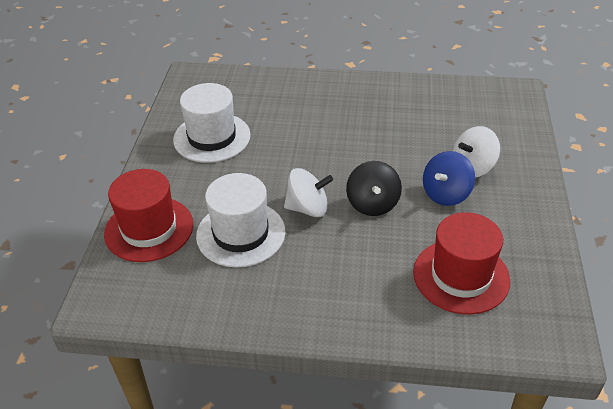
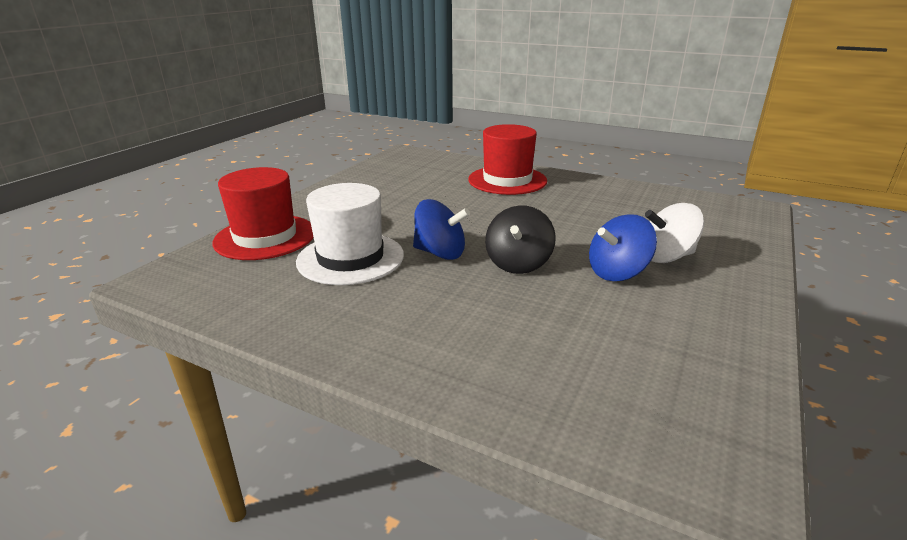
camera: 20 degrees right, 15 degrees down
white hat [173,83,251,163] -> none
white spinning top [284,168,333,217] -> blue spinning top [413,199,470,260]
red hat [413,212,510,314] -> red hat moved to [468,124,547,195]

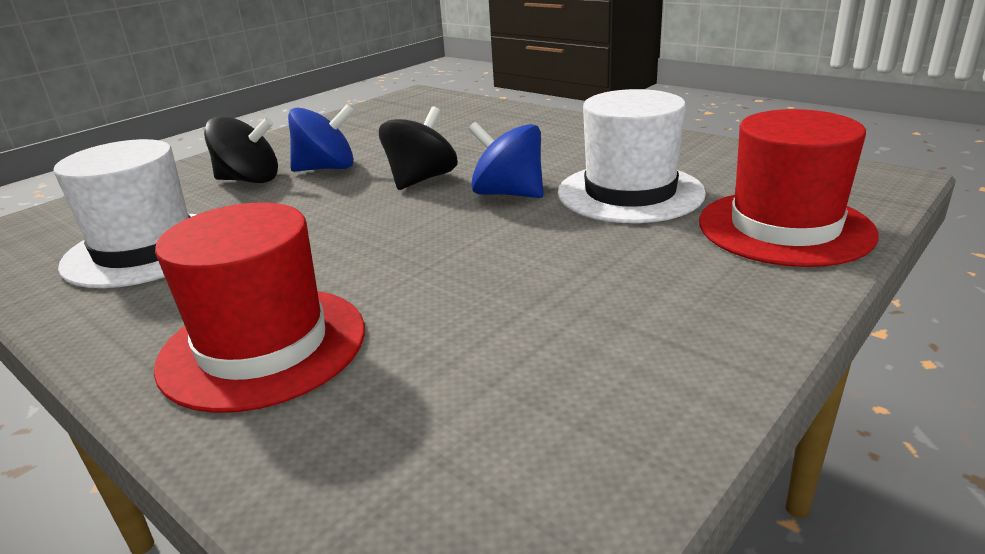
camera: 165 degrees left, 0 degrees up
white spinning top [645,203,704,263] -> black spinning top [204,116,278,183]
none -> white hat [53,139,197,288]

